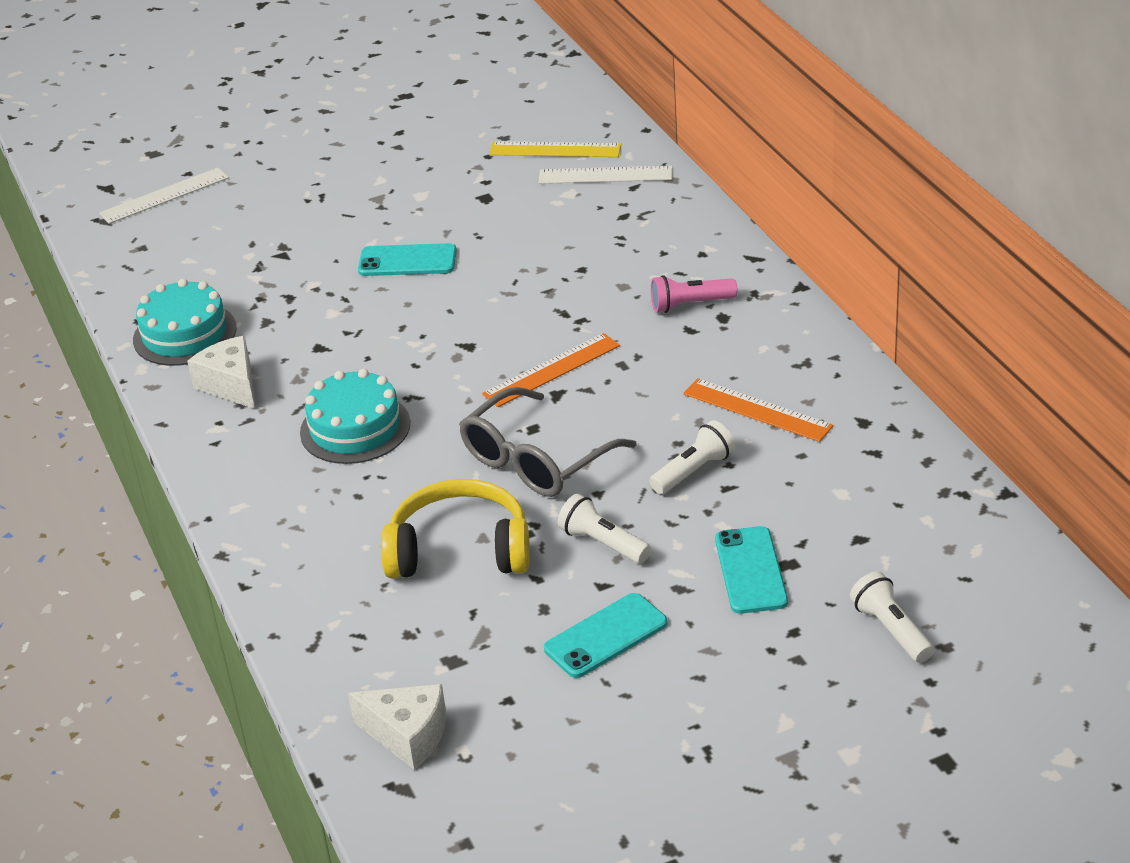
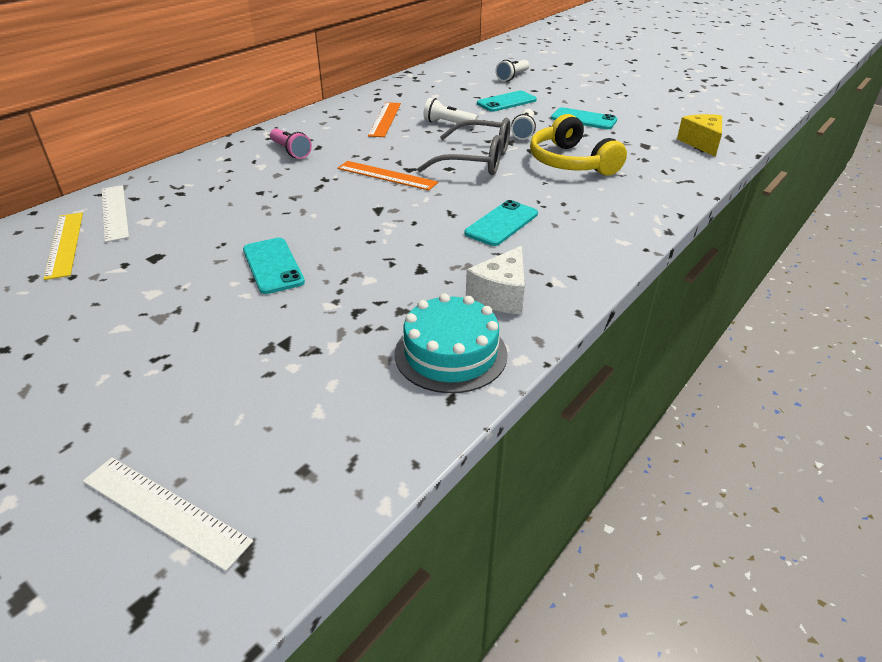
camera: 120 degrees left, 0 degrees up
turquoise cake [300,369,410,464] -> turquoise phone [464,200,538,246]
white cheese [348,684,446,770] -> yellow cheese [677,114,722,157]

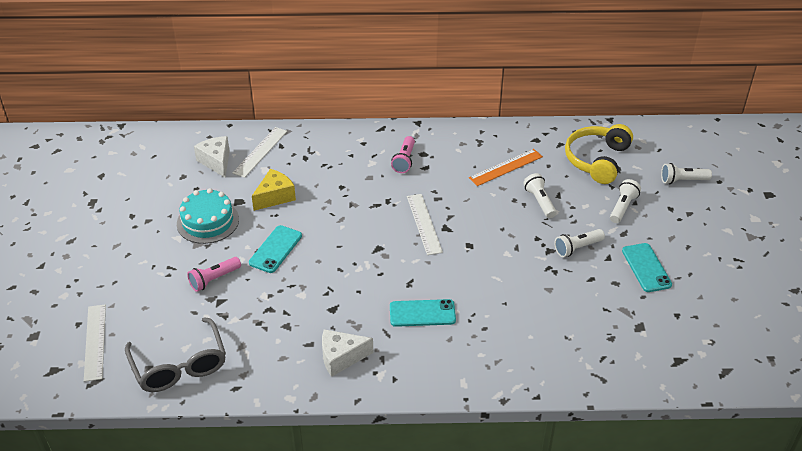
camera: 50 degrees right, 5 degrees up
yellow ruler [43,213,83,280] -> white cheese [194,136,230,178]
orange ruler [337,161,438,191] -> white ruler [407,194,443,255]
turquoise cake [395,293,508,393] -> turquoise cake moved to [177,188,239,244]
grey glasses [418,117,510,175] -> grey glasses moved to [125,317,226,392]
turquoise phone [477,91,537,112] -> white flashlight [610,179,641,223]
yellow headphones [530,114,627,176] -> yellow headphones moved to [565,124,633,184]
yellow cheese [677,114,722,157] -> yellow cheese moved to [252,169,296,211]
none -> pink flashlight [187,257,241,292]

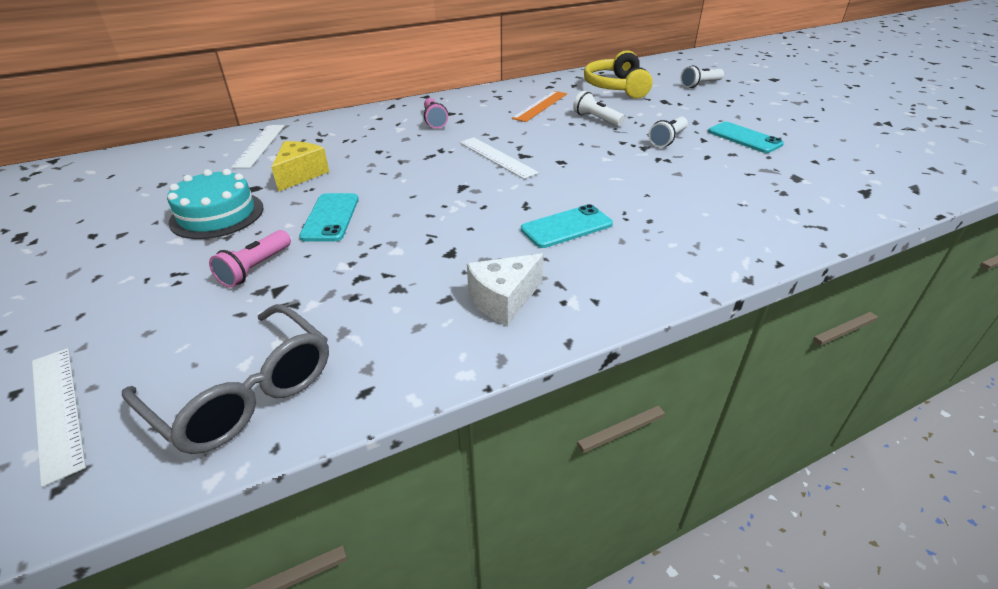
camera: 25 degrees left, 5 degrees down
white cheese [194,136,230,178] -> none
white flashlight [610,179,641,223] -> none

